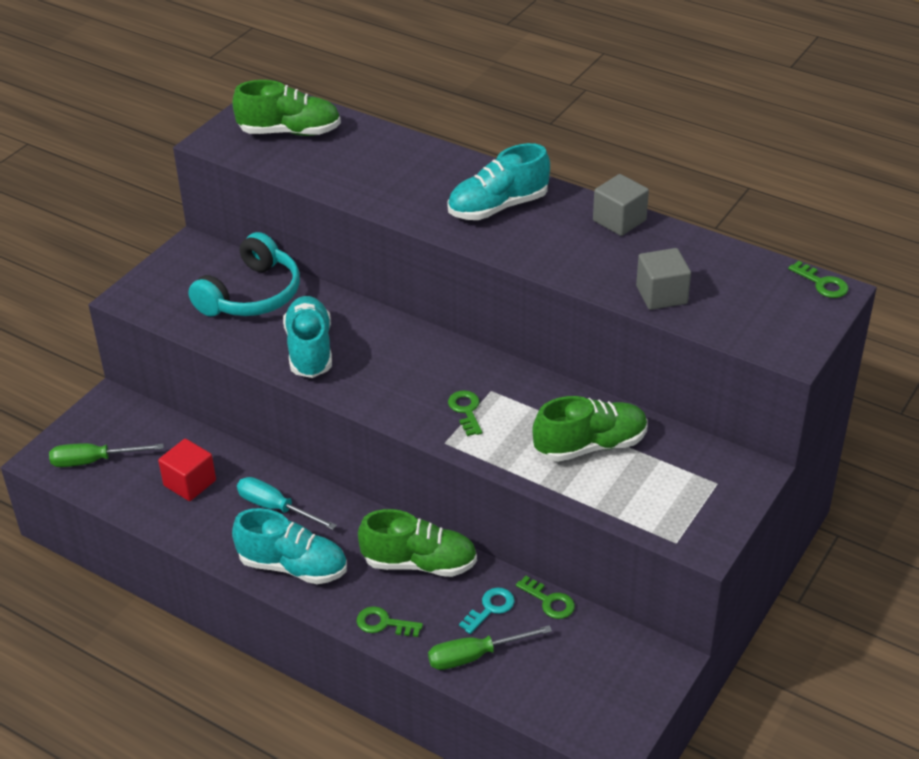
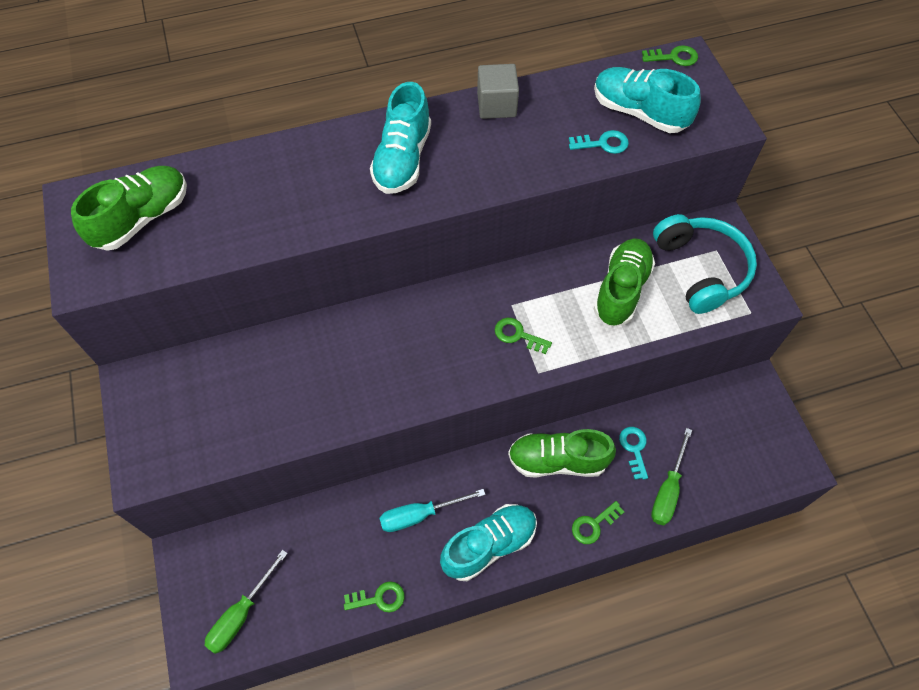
camera: 50 degrees left, 20 degrees up
red cube [158,439,216,501] -> none
turquoise headphones [188,232,300,316] -> turquoise headphones moved to [653,214,757,314]
turquoise shoe [283,296,332,378] -> turquoise shoe moved to [594,67,701,133]
green shoe [358,509,477,577] -> green shoe turned 135 degrees counterclockwise [508,429,616,478]
green key [516,576,575,619] -> green key moved to [344,581,404,613]
grey cube [636,248,691,310] -> turquoise key [569,130,629,154]

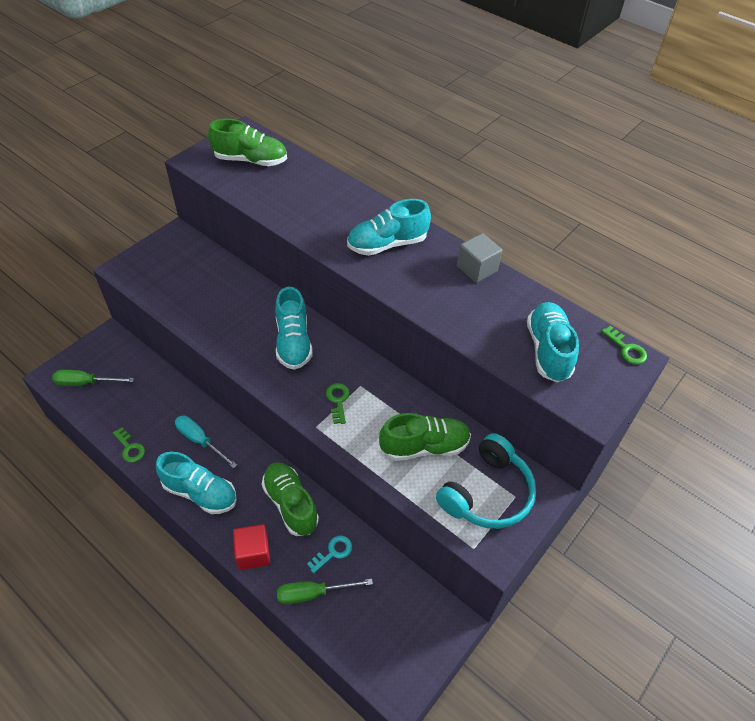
camera: 55 degrees right, 10 degrees down
turquoise key [569,130,629,154] -> none
green key [572,501,624,544] -> red cube [233,524,270,570]
none -> turquoise shoe [275,287,313,370]

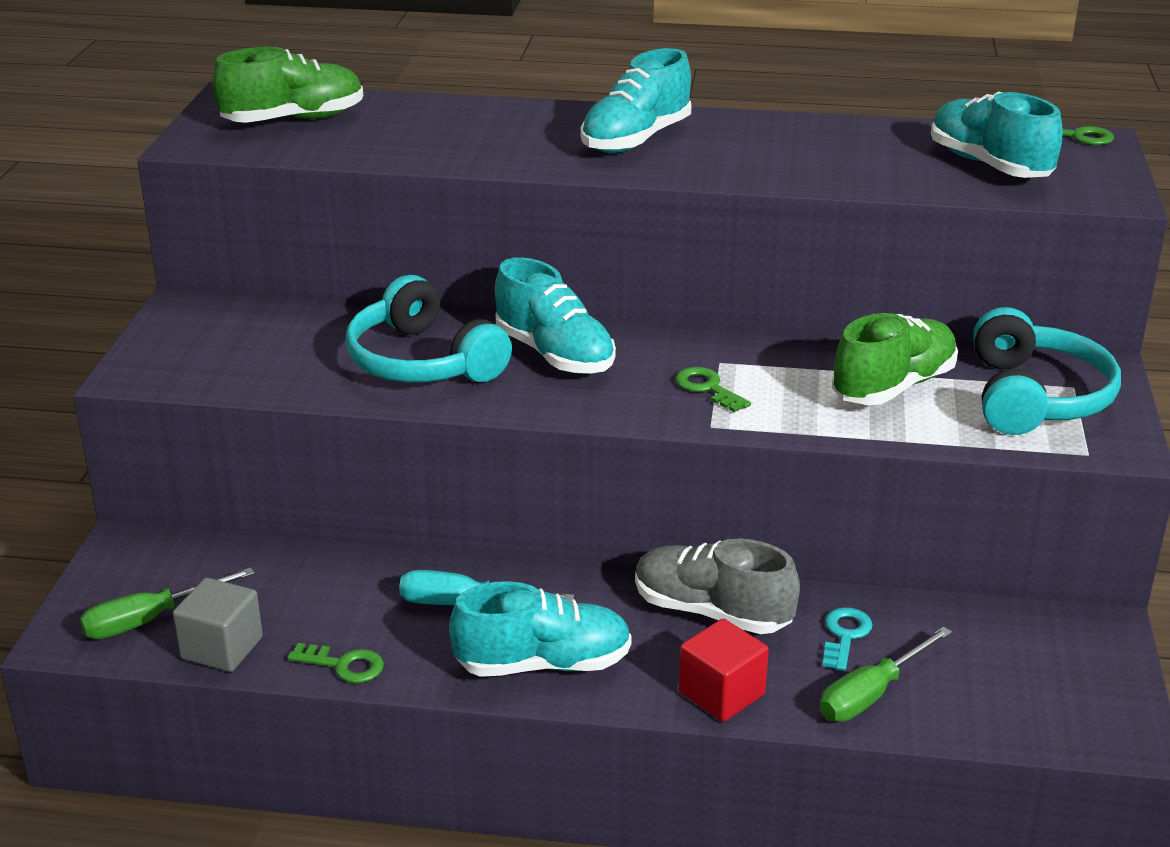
camera: 30 degrees left, 20 degrees down
green shoe [262,462,319,536] -> grey shoe [635,538,800,634]
grey cube [457,233,502,283] -> grey cube moved to [173,578,263,672]
none -> turquoise headphones [345,275,512,382]

